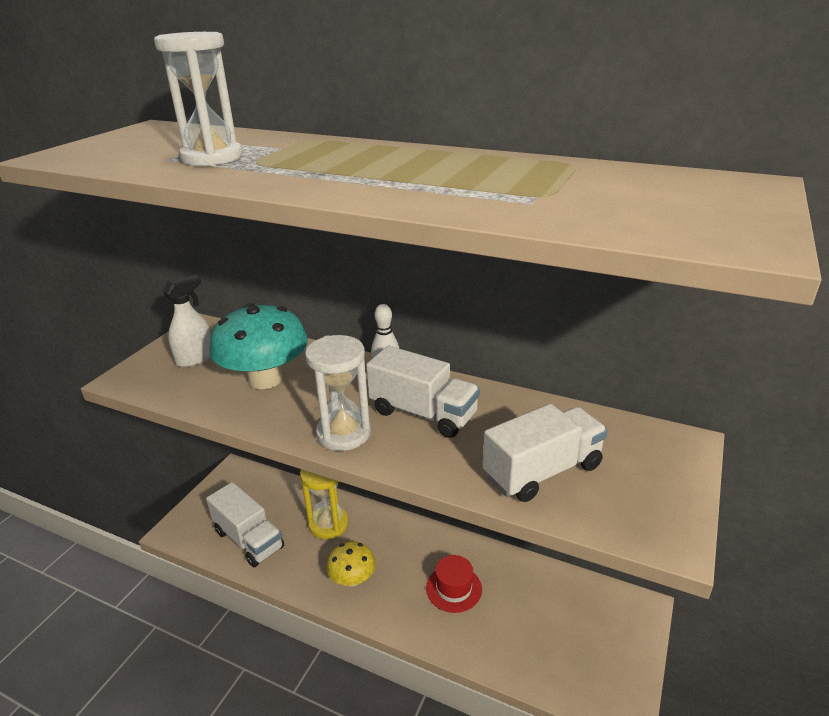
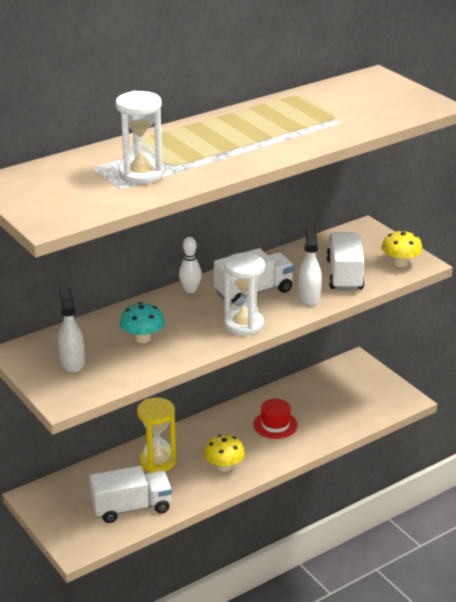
camera: 60 degrees left, 0 degrees up
turquoise mushroom [210,303,308,389] -> turquoise mushroom [120,302,165,343], size x0.57
none -> white spray bottle [298,227,322,306]
none -> yellow mushroom [381,230,423,267]

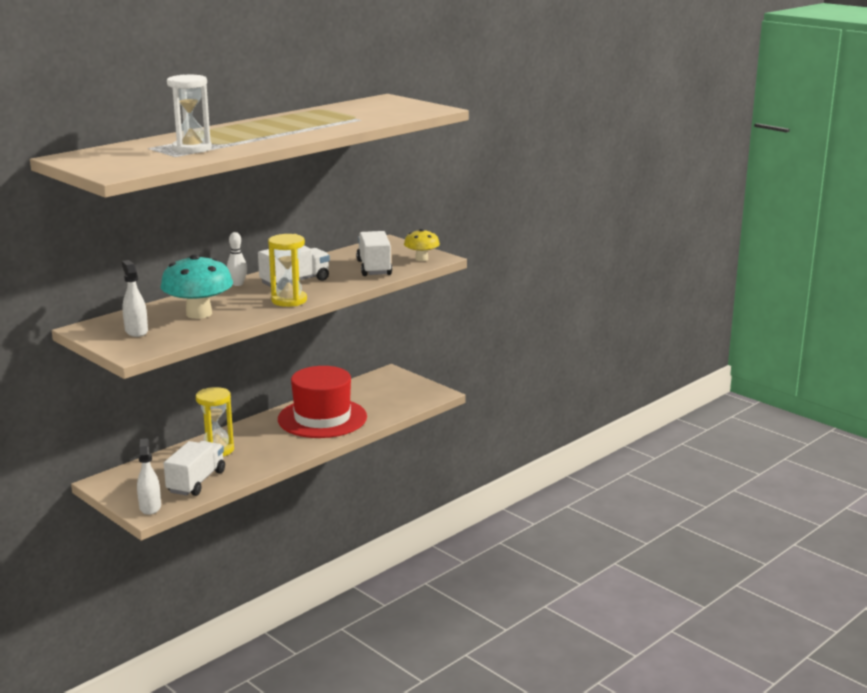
camera: 10 degrees left, 10 degrees down
white truck [89,466,172,523] -> white truck turned 45 degrees counterclockwise [163,441,225,496]
turquoise mushroom [120,302,165,343] -> turquoise mushroom [160,254,233,319], size x1.76
yellow mushroom [204,435,245,472] -> none
white hourglass [224,253,265,336] -> yellow hourglass [268,234,307,307]
red hat [253,399,298,439] -> red hat [278,366,367,438], size x2.21
white spray bottle [298,227,322,306] -> white spray bottle moved to [137,438,161,515]

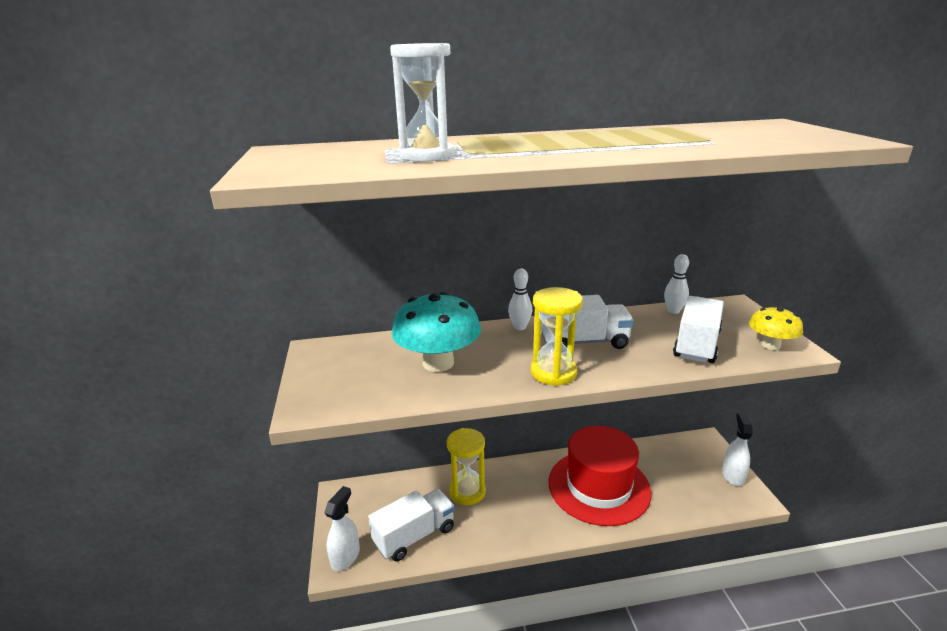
camera: 35 degrees right, 5 degrees up
white spray bottle [122,260,148,337] -> white spray bottle moved to [722,412,753,486]
none -> white bowling pin [664,254,689,314]

